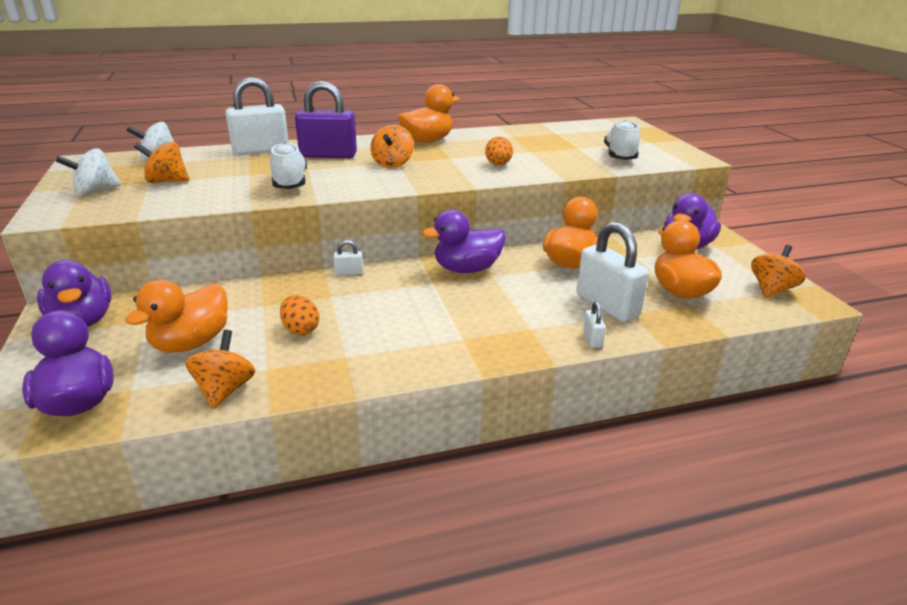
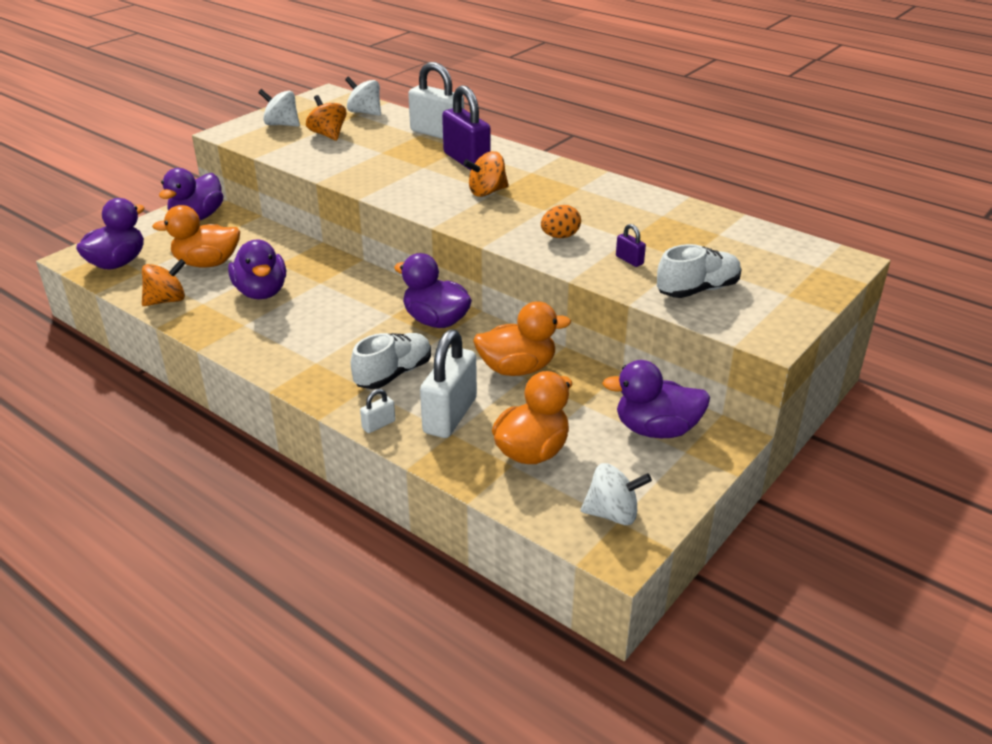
camera: 55 degrees right, 5 degrees up
white shoe [270,143,307,189] -> white shoe moved to [351,333,431,389]
orange egg [280,295,319,335] -> purple duck [228,240,286,299]
white padlock [333,240,363,275] -> none
orange duck [398,84,460,143] -> none
orange spinning top [751,245,805,298] -> white spinning top [581,463,652,525]
none -> purple padlock [616,224,646,267]

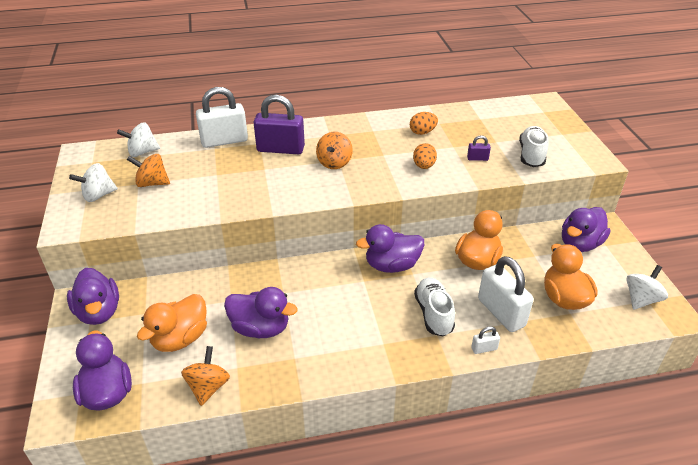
camera: 50 degrees left, 5 degrees up
white padlock [360,389,395,433] -> white padlock turned 75 degrees clockwise [471,326,500,354]
none -> orange egg [410,112,438,135]

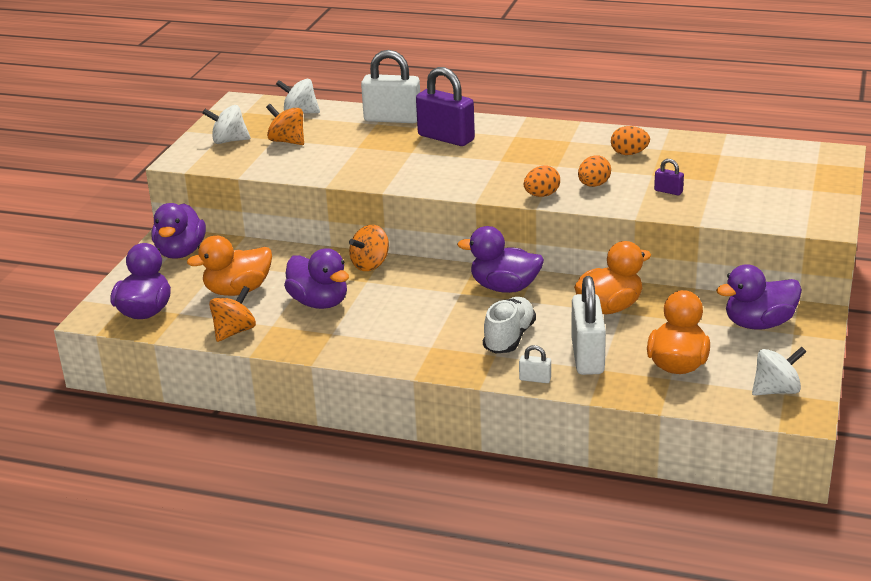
camera: 30 degrees right, 10 degrees down
orange spinning top [316,132,353,169] -> orange spinning top moved to [349,225,389,271]
white shoe [519,126,548,167] -> none
none -> orange egg [524,166,560,197]

